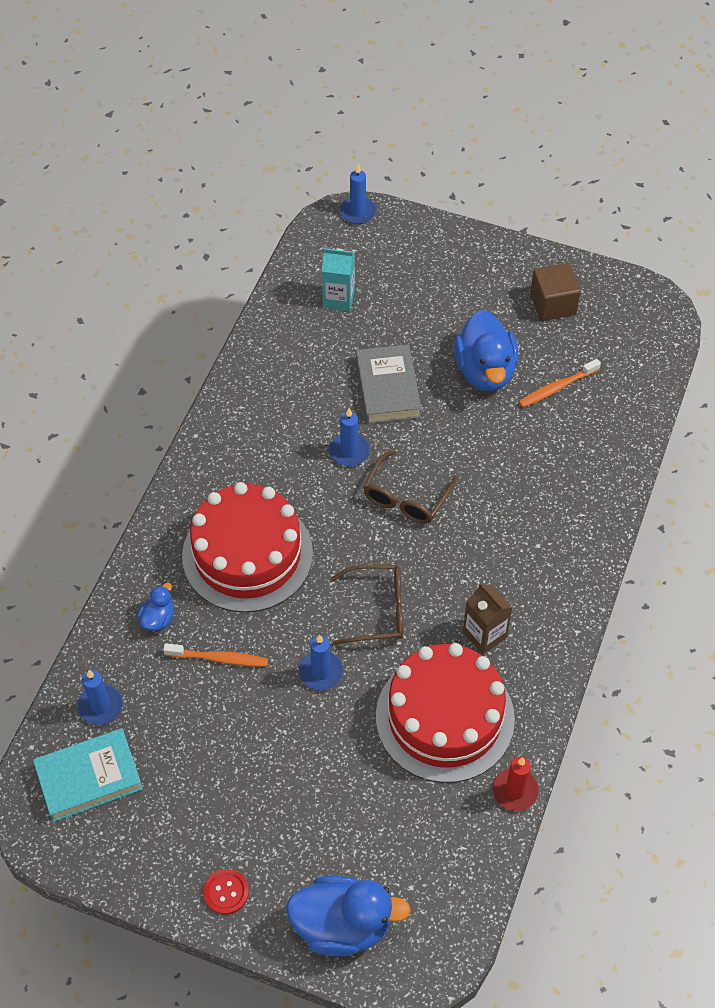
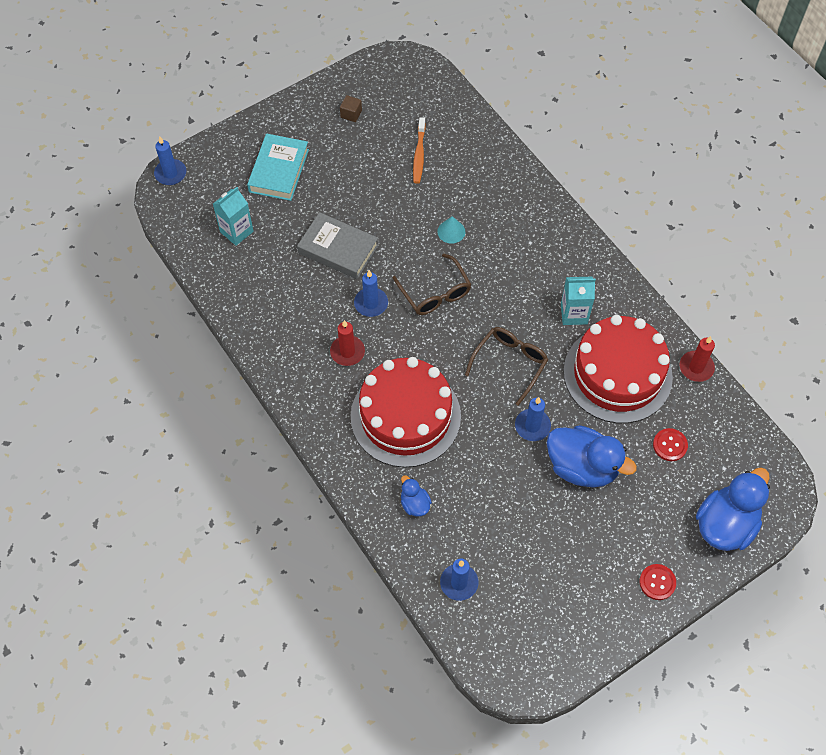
camera: 55 degrees left, 5 degrees up
turquoise book [33,728,143,822] -> turquoise book moved to [247,134,309,201]
orange toothbrush [163,643,268,667] -> none
blue duck [454,310,519,391] -> blue duck moved to [547,425,637,488]
brown carton [463,583,512,655] -> turquoise carton [561,277,596,325]
brown cube [530,263,581,321] -> brown cube [340,95,362,122], size x0.54
none -> red candle [330,320,365,366]
none -> turquoise cone [437,216,465,244]
none -> red button [653,428,688,461]

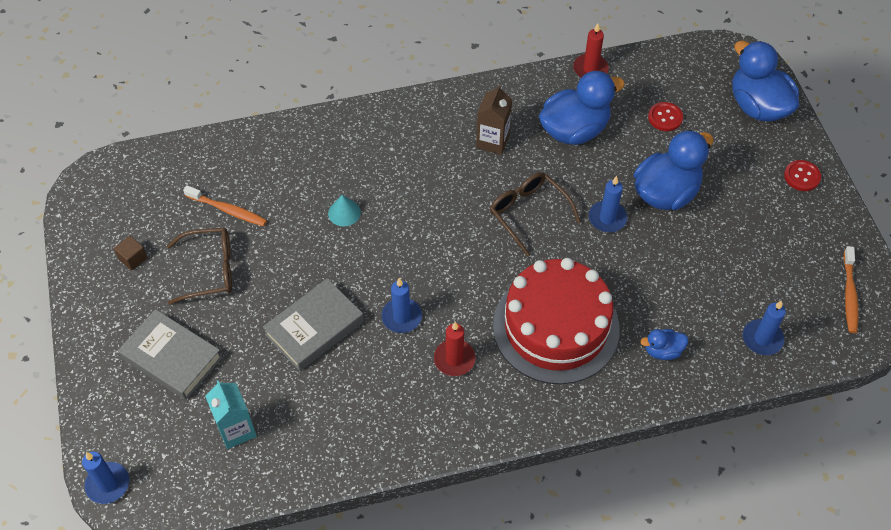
camera: 70 degrees left, 5 degrees down
turquoise book [247,134,309,201] -> grey book [118,309,222,400]
brown glasses [393,254,472,315] -> brown glasses moved to [167,227,232,305]
turquoise carton [561,277,596,325] -> brown carton [476,85,512,155]
red cake [564,315,673,423] -> blue duck [539,71,625,145]
none -> orange toothbrush [844,246,858,333]

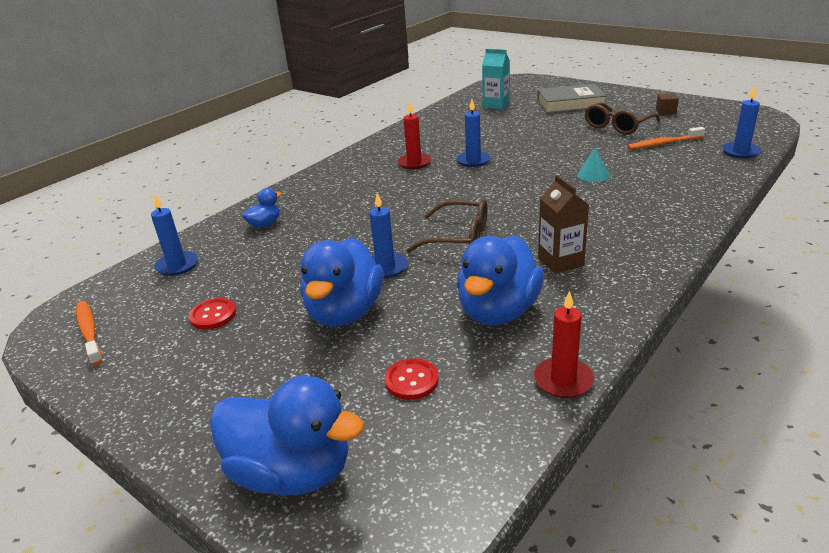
camera: 145 degrees right, 25 degrees down
blue candle [82,452,129,504] -> blue candle moved to [722,86,761,159]
grey book [263,278,364,371] -> none
red cake [493,258,620,384] -> none
red button [784,160,821,191] -> red button moved to [189,298,236,330]

